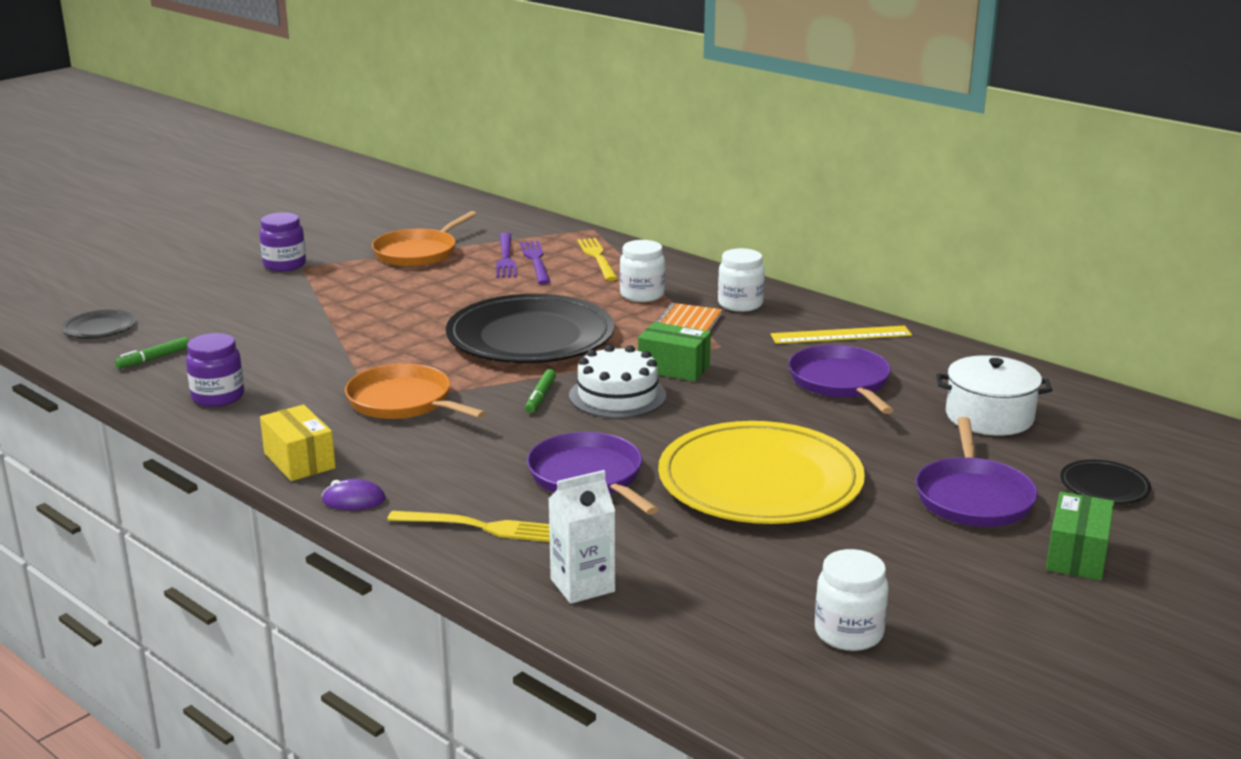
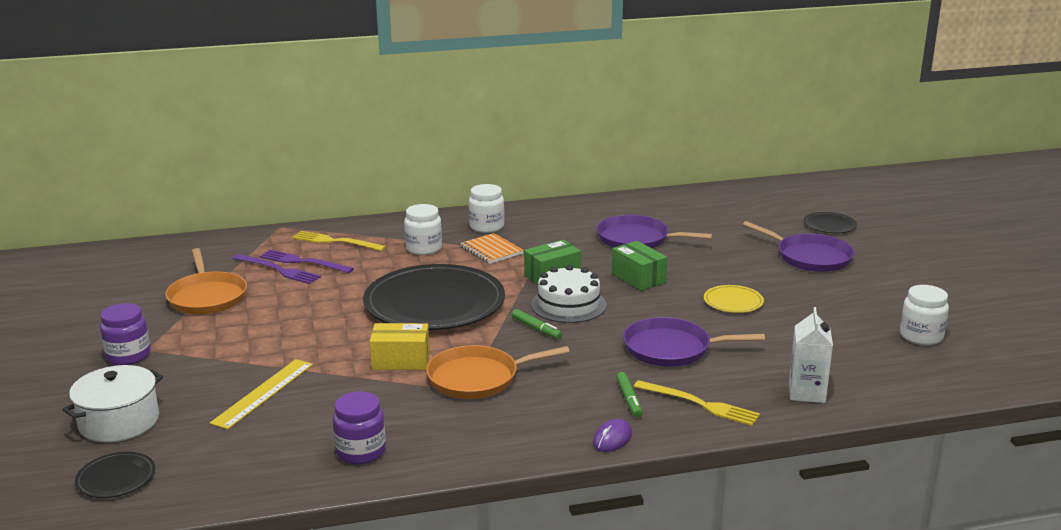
camera: 55 degrees left, 0 degrees up
green marker [115,337,189,369] -> green marker moved to [616,372,643,418]
yellow box [260,405,336,481] -> yellow box moved to [370,323,430,370]
yellow fork [387,511,550,542] -> yellow fork turned 75 degrees clockwise [634,380,760,426]
yellow plate [658,421,865,524] -> yellow plate [704,285,764,313], size x0.42
yellow ruler [770,326,912,344] -> yellow ruler moved to [210,359,313,430]
white pot [936,355,1052,435] -> white pot moved to [62,365,163,442]
green box [1046,492,1114,580] -> green box moved to [612,241,667,291]

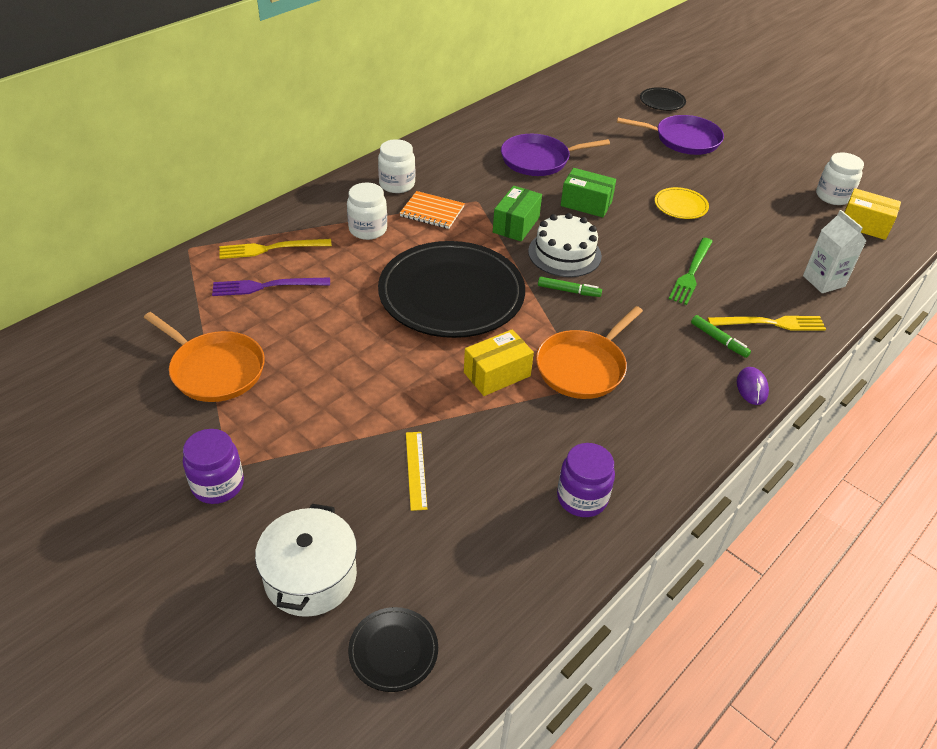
camera: 35 degrees left, 20 degrees up
yellow ruler [210,359,313,430] -> yellow ruler [406,432,427,511], size x0.66
purple fork [232,254,321,284] -> none
purple pan [623,317,765,367] -> green fork [669,238,713,305]
none -> yellow box [844,188,901,240]

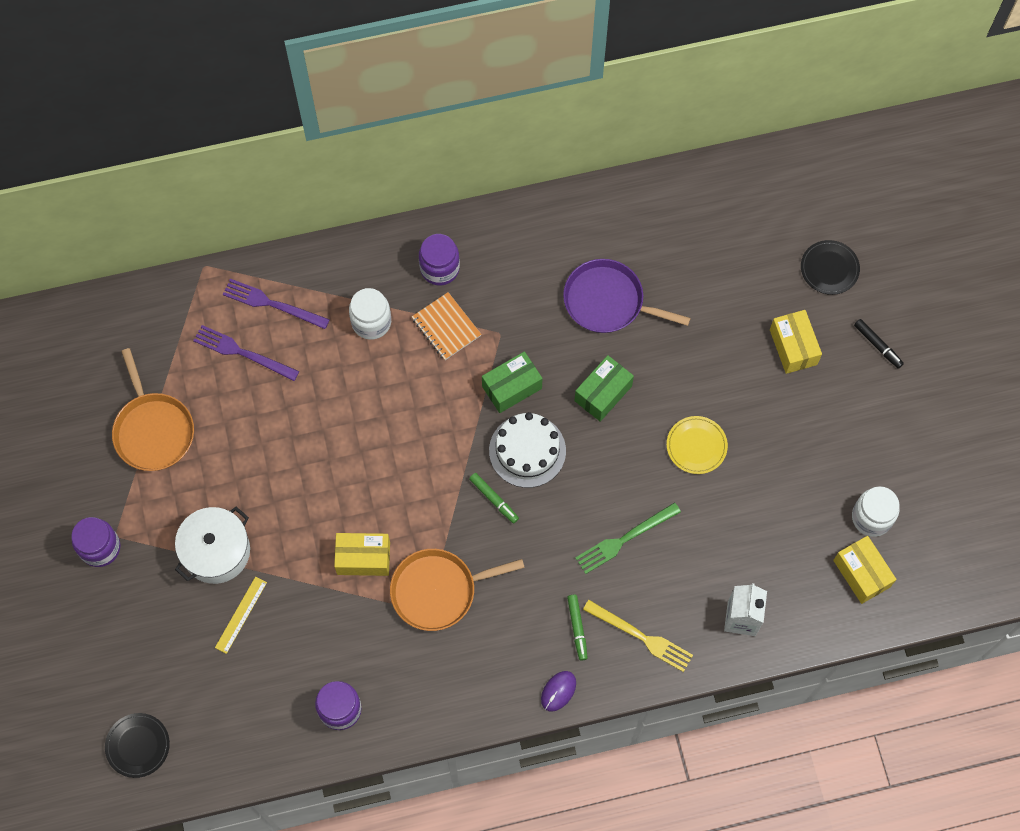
camera: 35 degrees right, 25 degrees up
yellow fork [219,239,332,259] -> purple fork [223,279,330,329]
white pot [255,504,357,617] -> white pot moved to [175,507,250,584]
white jar [378,139,415,193] -> purple jar [419,234,460,285]
black plate [378,241,525,338] -> none
green box [561,168,616,217] -> green box turned 75 degrees clockwise [574,355,634,422]
purple pan [617,115,724,155] -> yellow box [770,310,822,374]
none -> black marker [854,319,904,369]

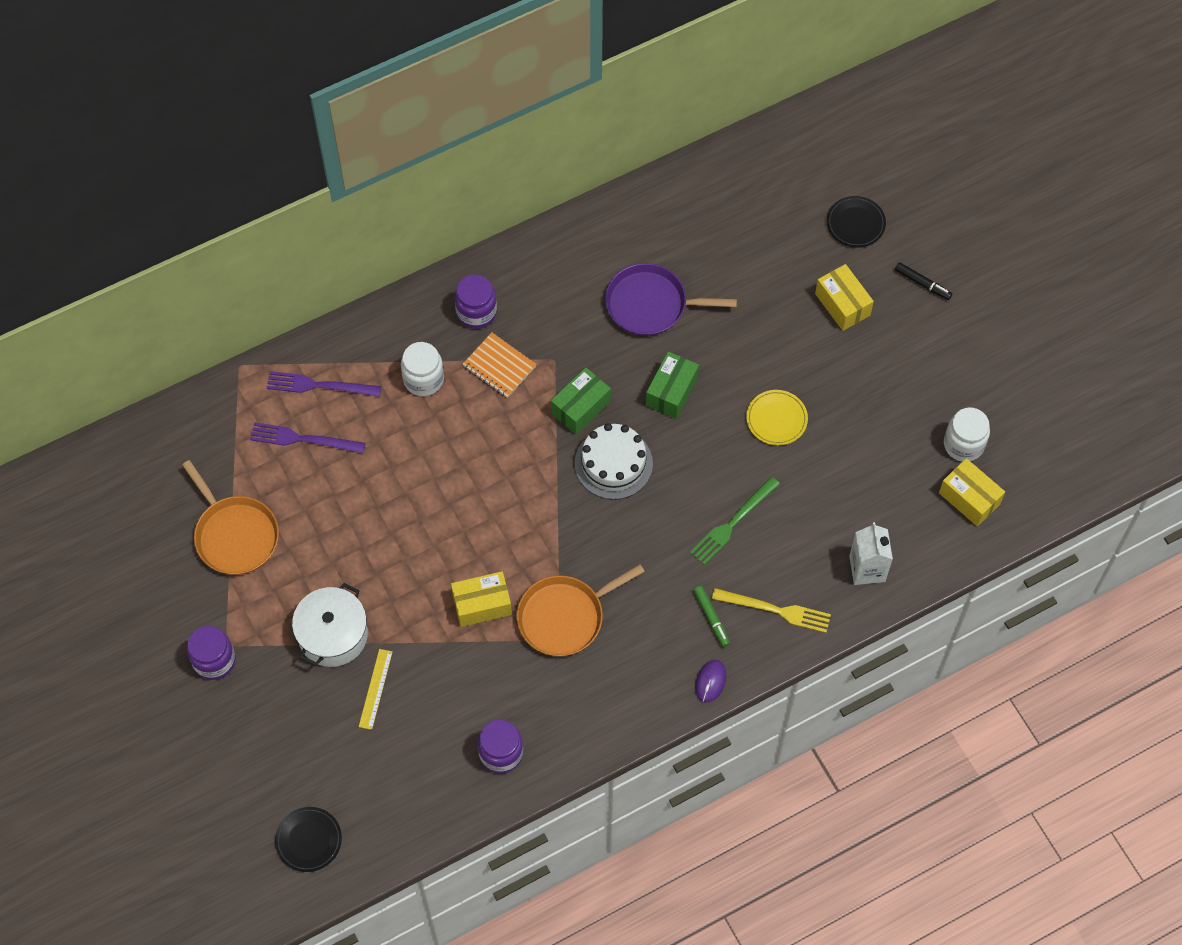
camera: 15 degrees left, 5 degrees down
green marker [469,473,519,523] -> none

